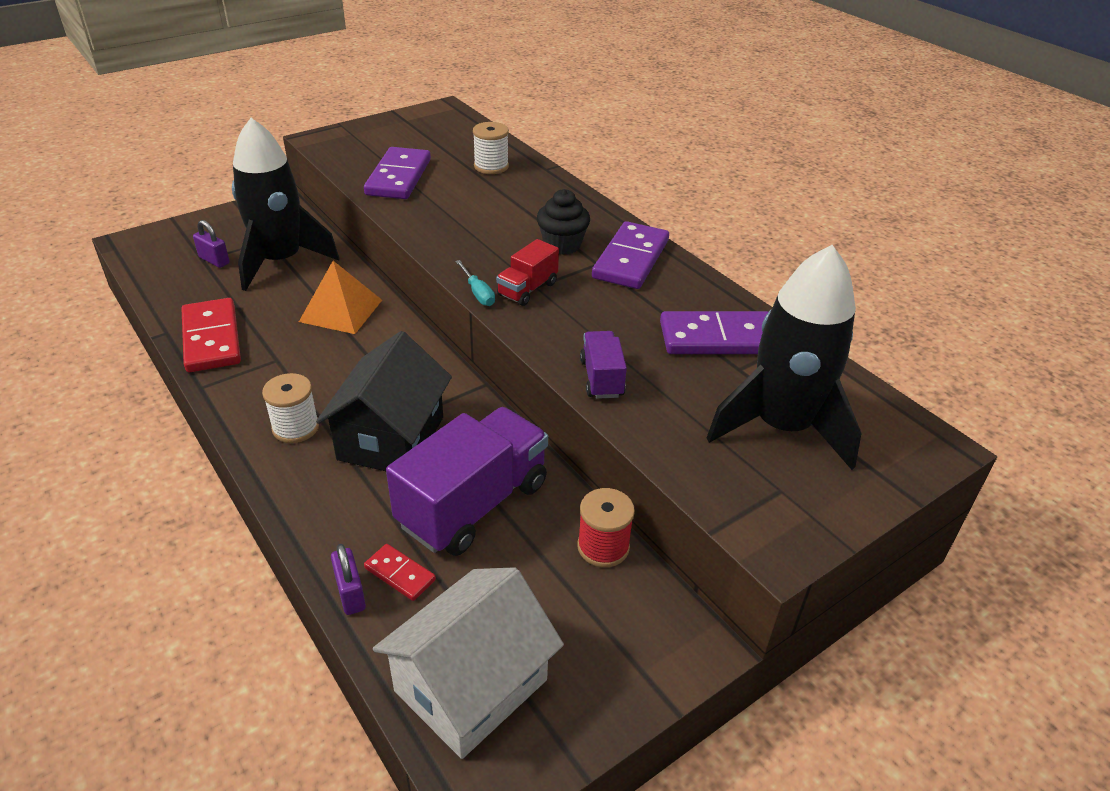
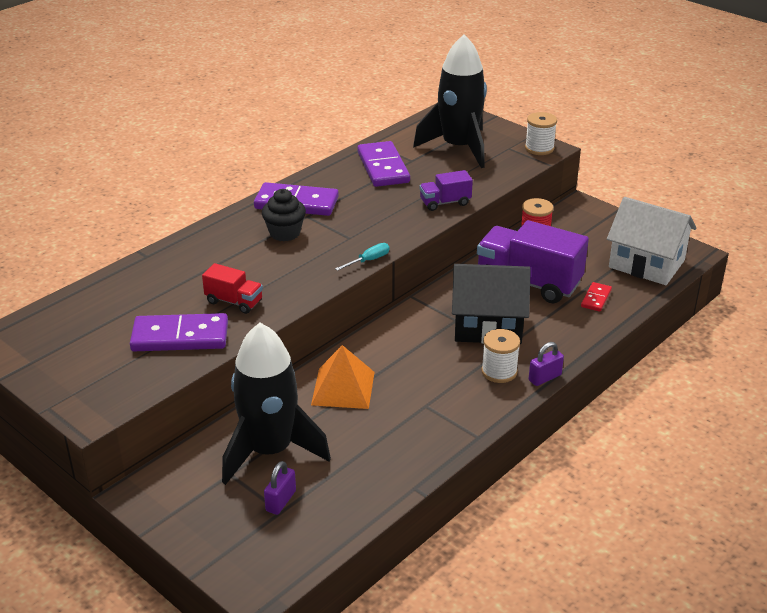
camera: 100 degrees left, 5 degrees down
red domino [182,298,241,372] -> none
purple padlock [331,544,366,615] -> purple padlock moved to [529,342,564,386]
white spool [473,122,509,174] -> white spool moved to [525,112,557,155]
red truck [496,239,559,306] -> red truck moved to [202,263,263,314]

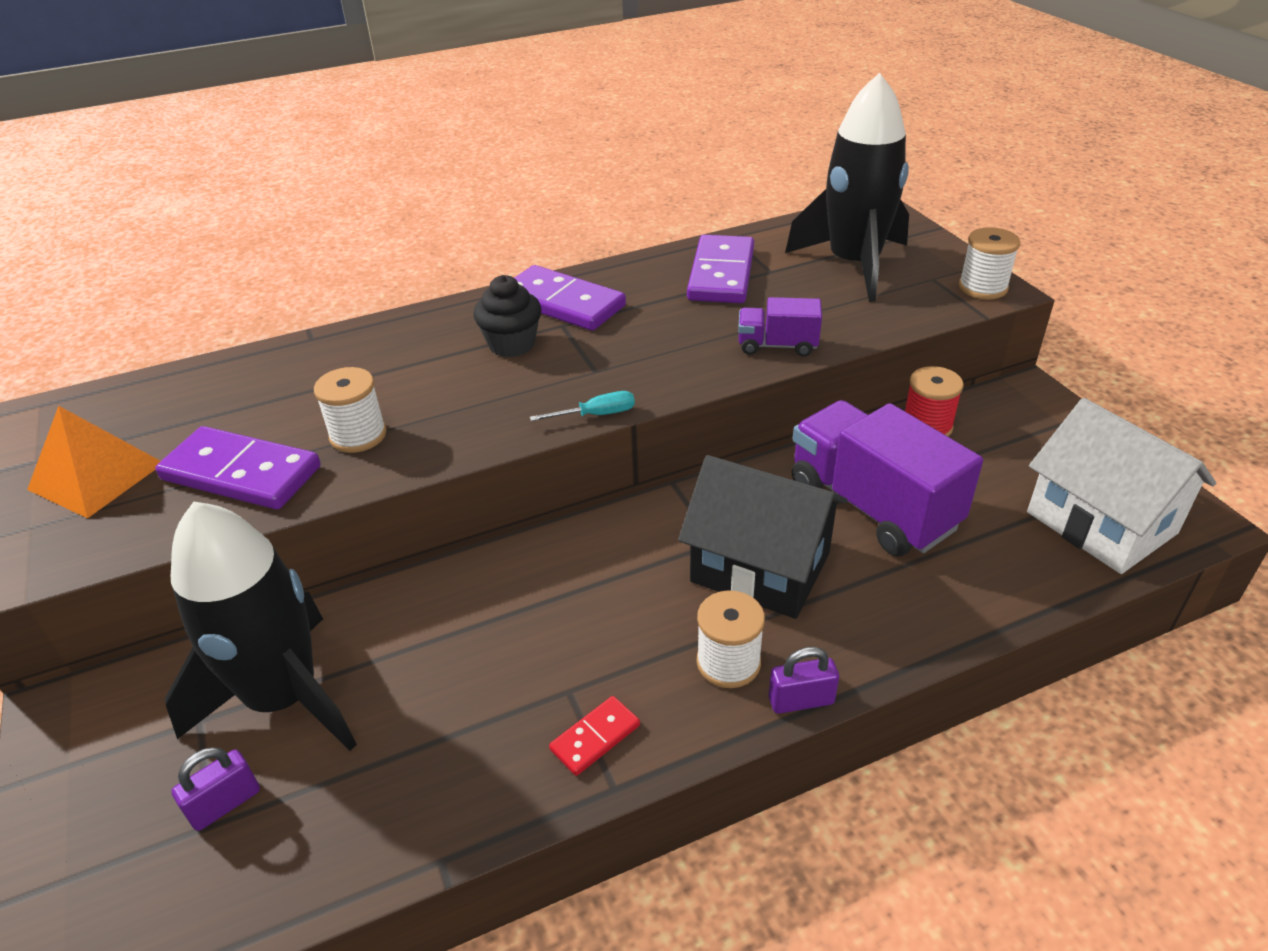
camera: 25 degrees right, 5 degrees up
red truck [202,263,263,314] -> white spool [314,367,387,453]
orange pyramid [311,345,375,409] -> orange pyramid moved to [27,406,160,518]
red domino [581,282,612,312] -> red domino moved to [549,696,640,776]

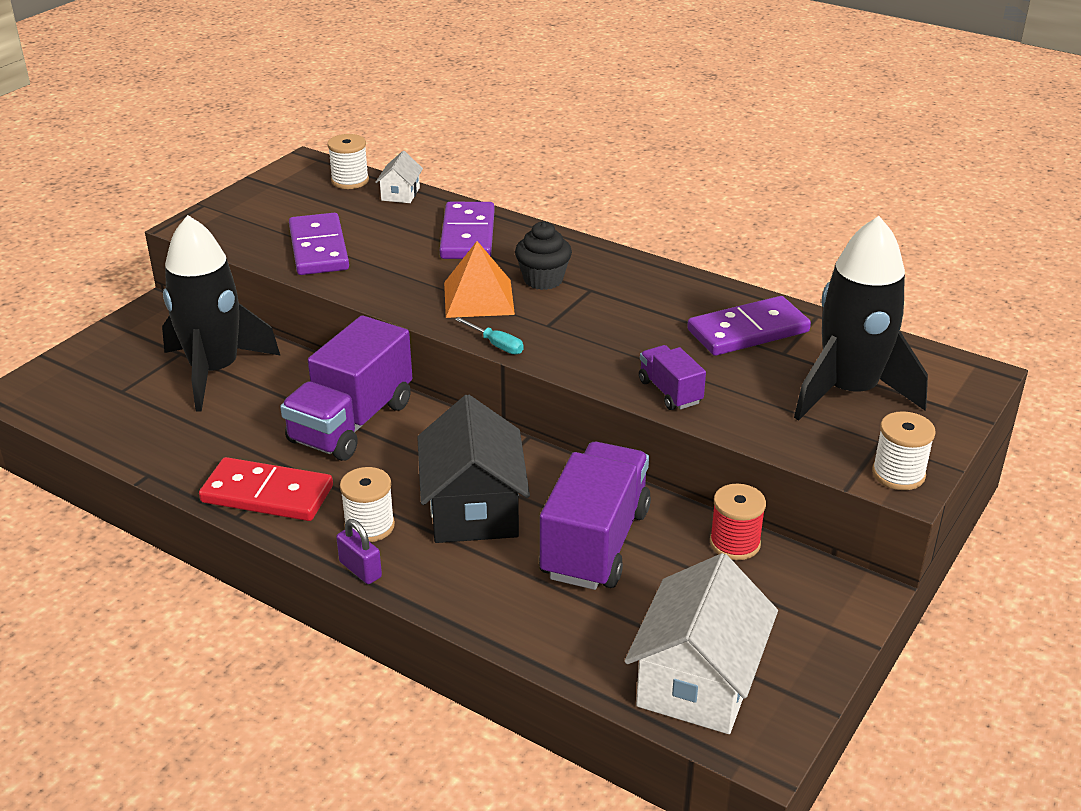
camera: 55 degrees right, 5 degrees down
orange pyramid [27,406,160,518] -> orange pyramid moved to [444,241,515,318]
purple padlock [171,747,260,831] -> none
white spool [314,367,387,453] -> white spool moved to [327,134,369,189]
purple domino [515,265,626,331] -> purple domino moved to [440,202,495,259]
red domino [549,696,640,776] -> red domino [199,457,333,521], size x1.98
none -> purple truck [280,315,412,461]
none -> white house [375,151,423,203]

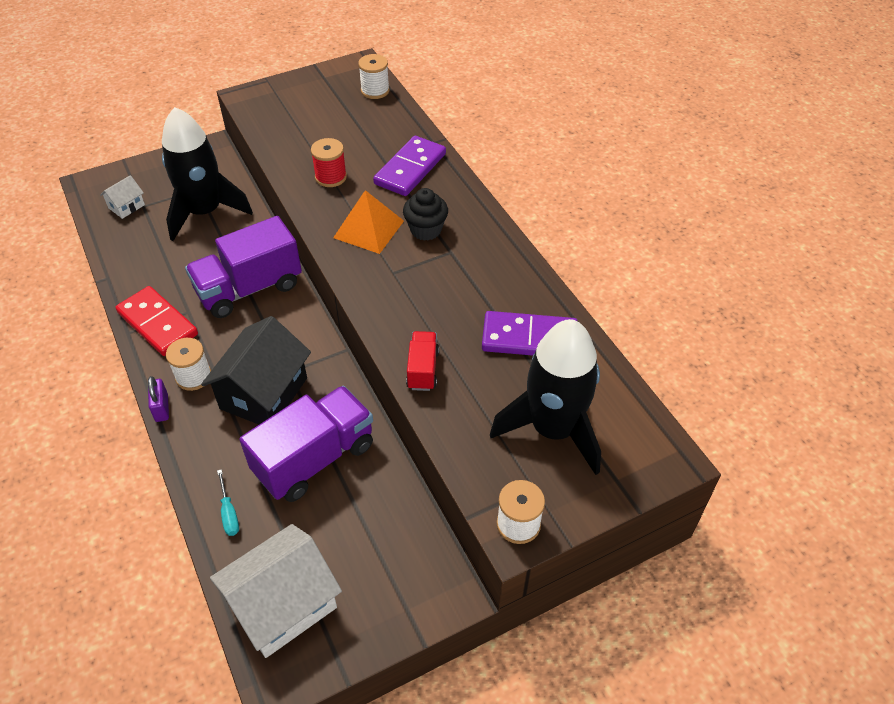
camera: 30 degrees right, 15 degrees up
purple domino [289,213,349,275] -> none
white house [375,151,423,203] -> white house moved to [100,175,145,219]
turquoise screwdriver [455,317,524,355] -> turquoise screwdriver moved to [217,469,239,536]
purple truck [639,345,706,410] -> red truck [406,331,439,391]
red spool [710,484,766,560] -> red spool moved to [311,138,347,187]

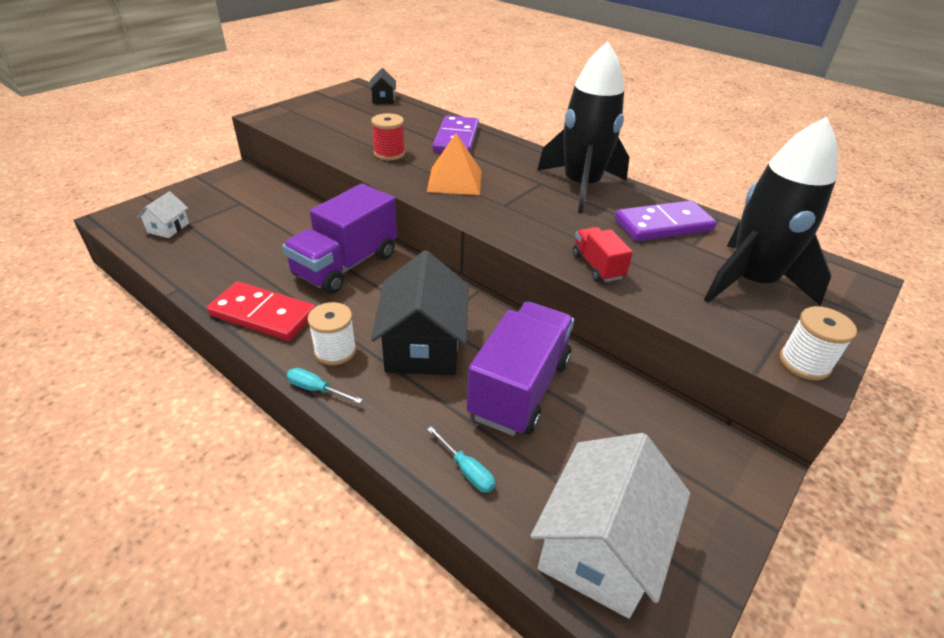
camera: 25 degrees left, 10 degrees down
purple padlock [148,376,169,422] -> turquoise screwdriver [287,368,362,404]
black rocket [162,107,253,241] -> black rocket moved to [537,42,629,213]
white spool [358,54,390,99] -> black house [369,68,396,104]
black cupcake [403,188,448,241] -> none

